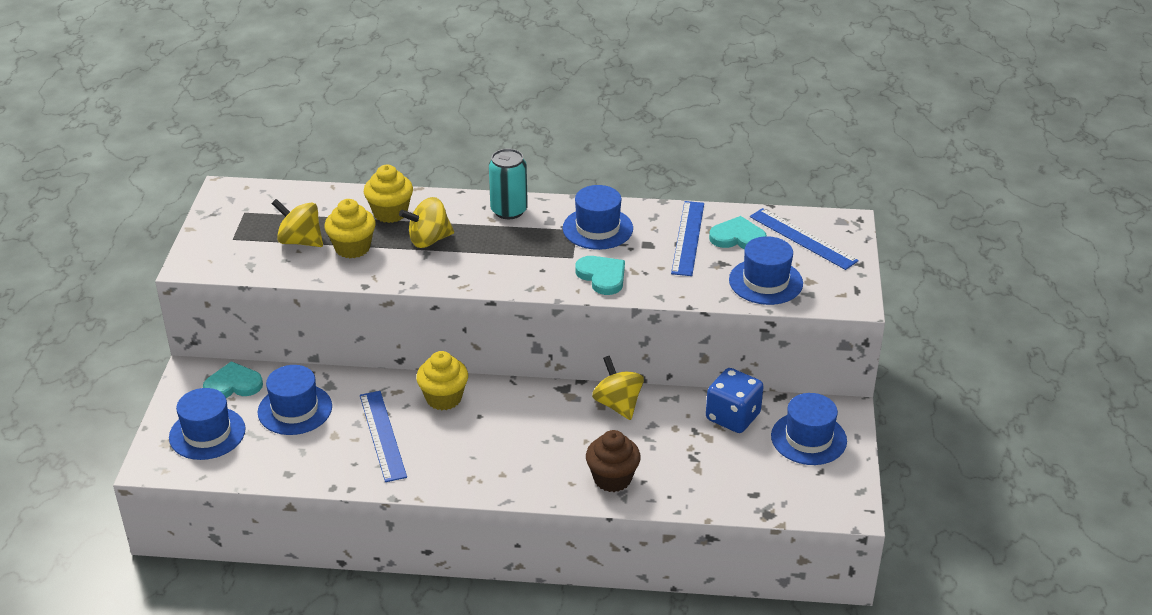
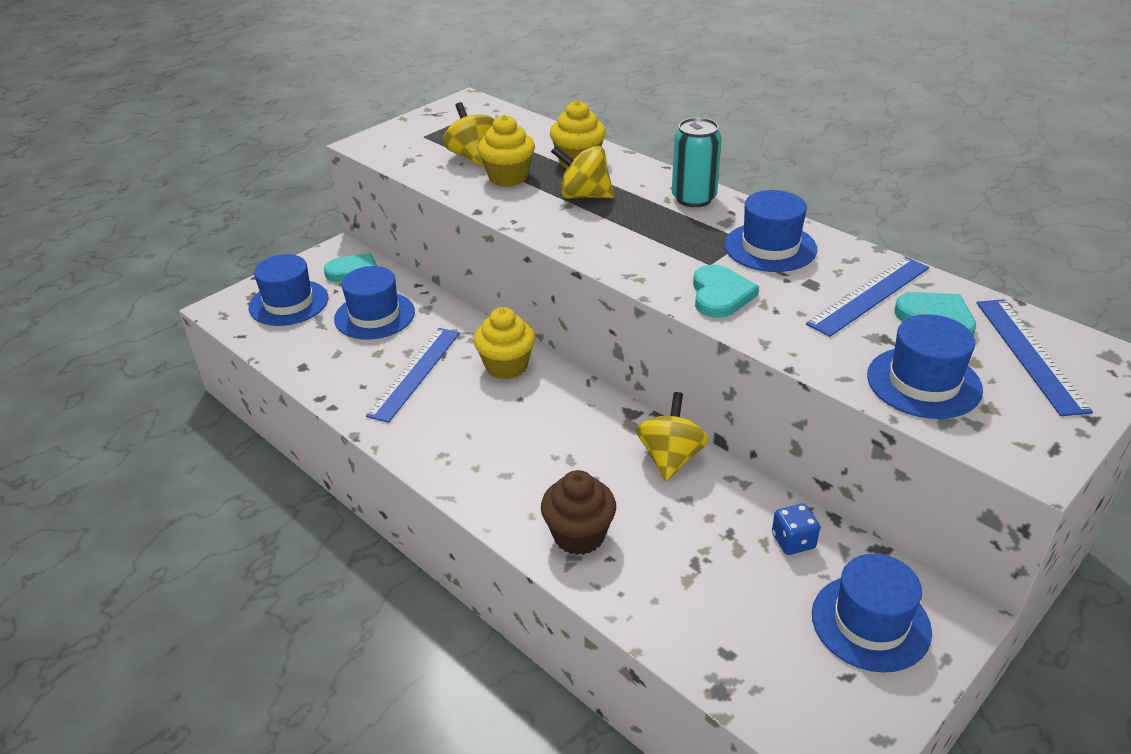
camera: 40 degrees right, 0 degrees up
blue dice [706,368,764,433] -> blue dice [772,503,820,555], size x0.56

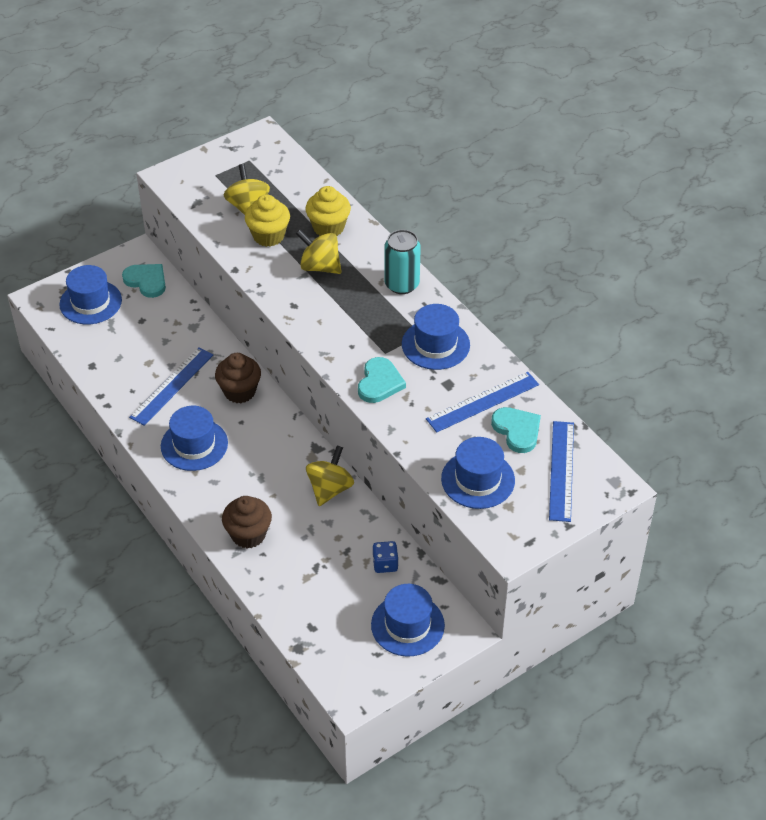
camera: 10 degrees right, 10 degrees up
blue hat [334,266,415,340] -> blue hat moved to [161,406,228,471]
yellow cupcake [474,307,535,379] -> brown cupcake [215,353,261,403]

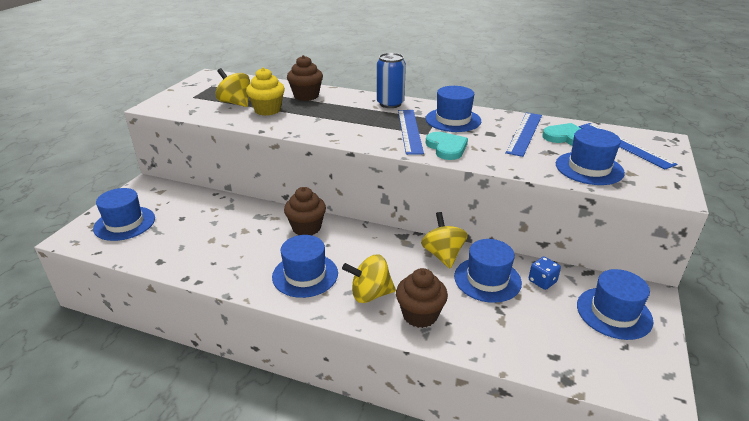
camera: 35 degrees left, 15 degrees down
turquoise heart [122,264,166,298] -> none
blue ruler [129,347,213,426] -> blue ruler moved to [398,110,424,155]
yellow spinning top [296,229,342,274] -> yellow spinning top moved to [342,255,396,303]
yellow cupcake [306,186,351,236] -> brown cupcake [287,55,323,101]
turquoise can [384,230,421,294] -> blue can [377,53,406,108]
none -> blue hat [454,239,522,303]

